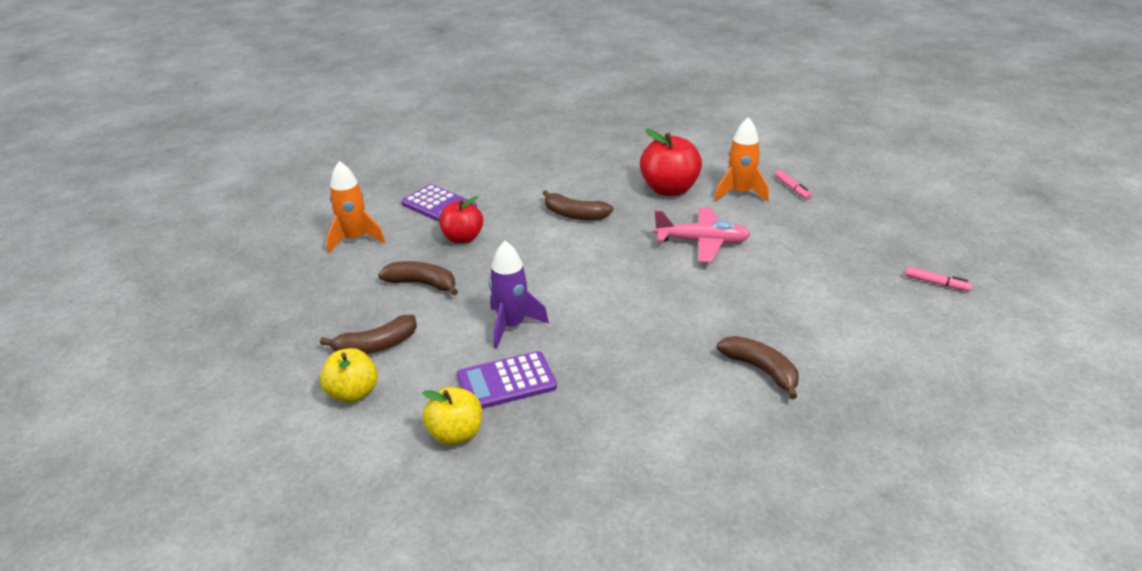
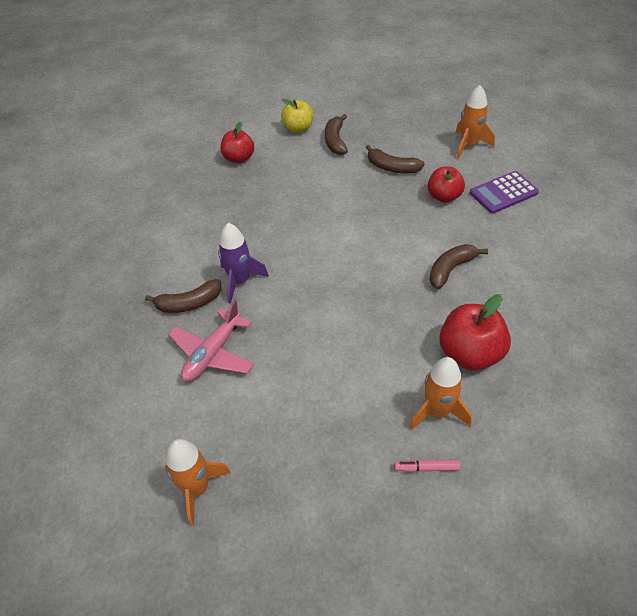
camera: 115 degrees right, 15 degrees up
brown banana [378,261,458,296] -> brown banana turned 75 degrees clockwise [366,145,424,174]
yellow apple [422,387,482,445] -> red apple [220,121,254,163]
purple calculator [457,351,557,409] -> none
purple rocket [489,241,549,349] -> purple rocket moved to [218,223,269,304]
pink plane [654,207,751,263] -> pink plane moved to [168,300,254,382]
pink marker [905,267,972,291] -> orange rocket [165,439,231,526]

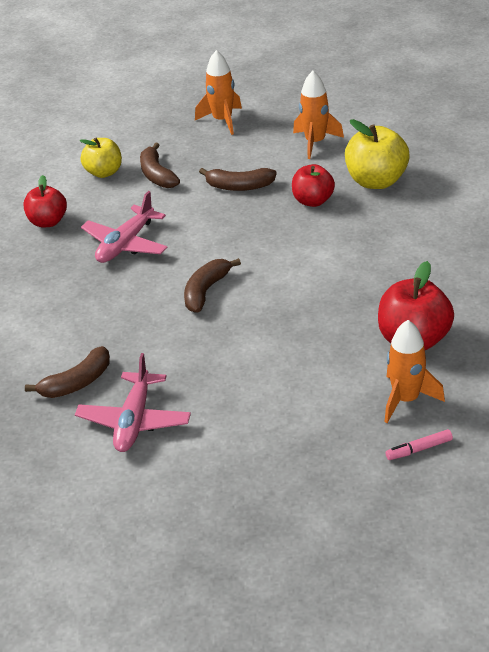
camera: 20 degrees left, 10 degrees down
orange rocket [165,439,231,526] -> orange rocket moved to [195,50,242,135]
purple rocket [218,223,269,304] -> none
brown banana [429,244,488,289] -> brown banana moved to [184,258,241,313]
purple calculator [470,171,539,214] -> yellow apple [345,119,410,189]
none -> pink plane [81,191,168,263]

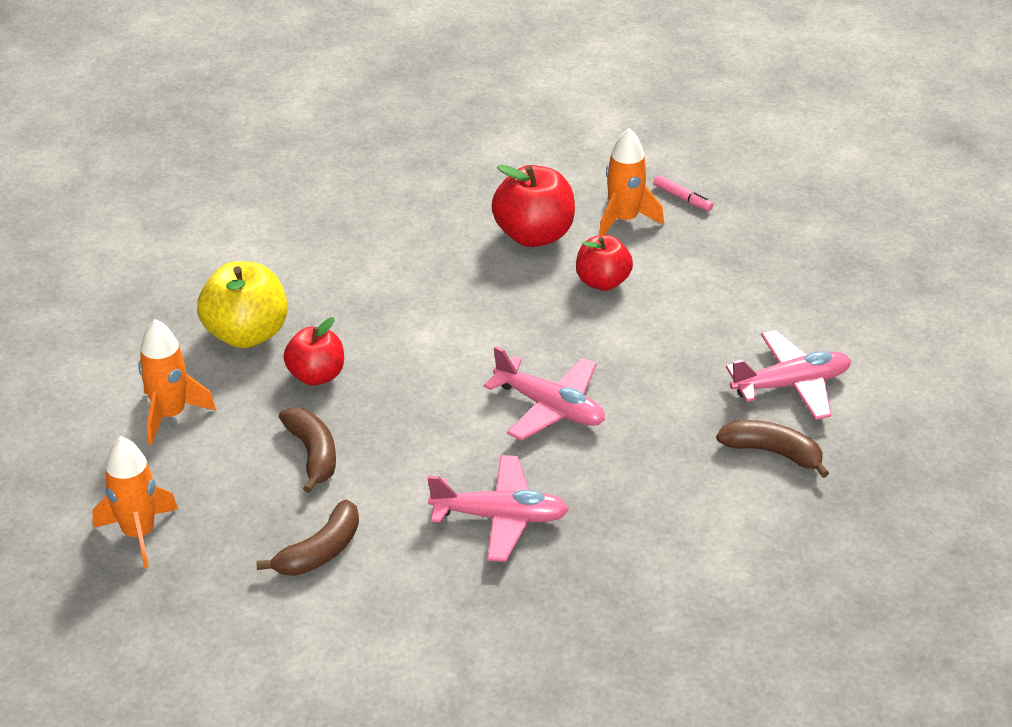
camera: 120 degrees left, 0 degrees up
red apple [23,175,67,227] -> red apple moved to [576,235,633,291]
yellow apple [80,138,122,178] -> none
brown banana [184,258,241,313] -> pink plane [484,346,605,441]

